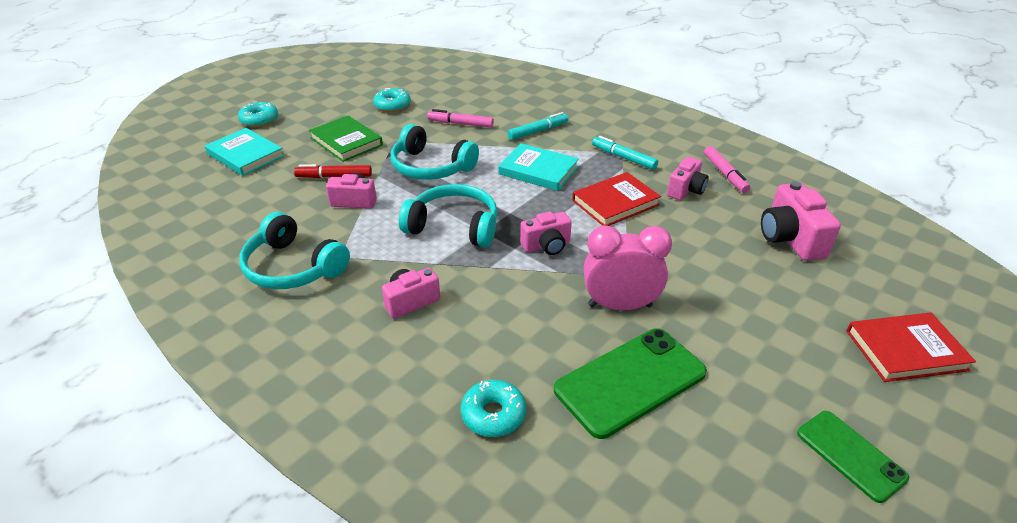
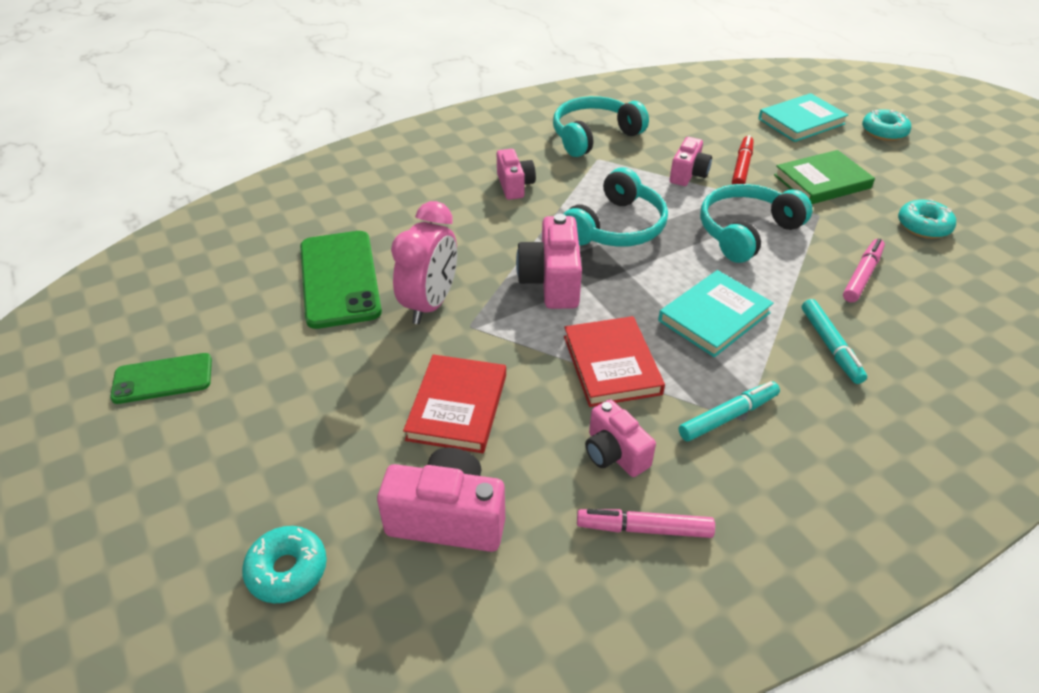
camera: 110 degrees right, 5 degrees up
turquoise donut [461,380,526,437] -> turquoise donut moved to [242,526,327,603]
pink camera [520,211,572,255] -> pink camera [516,214,582,309], size x1.54
red book [846,313,976,382] -> red book moved to [403,355,506,453]

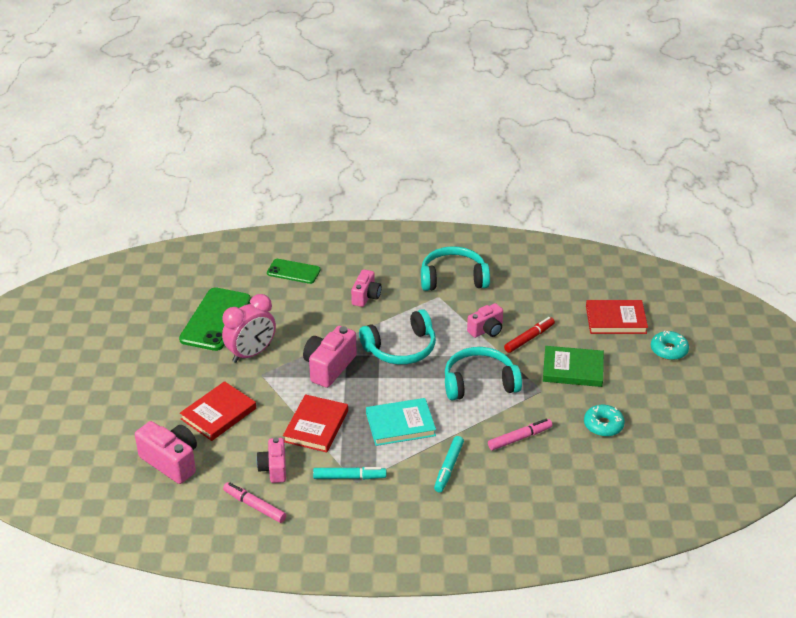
camera: 30 degrees right, 5 degrees down
green phone [110,353,212,404] -> green phone moved to [267,259,321,284]
turquoise donut [242,526,327,603] -> none
turquoise book [758,93,848,142] -> red book [586,300,648,334]

